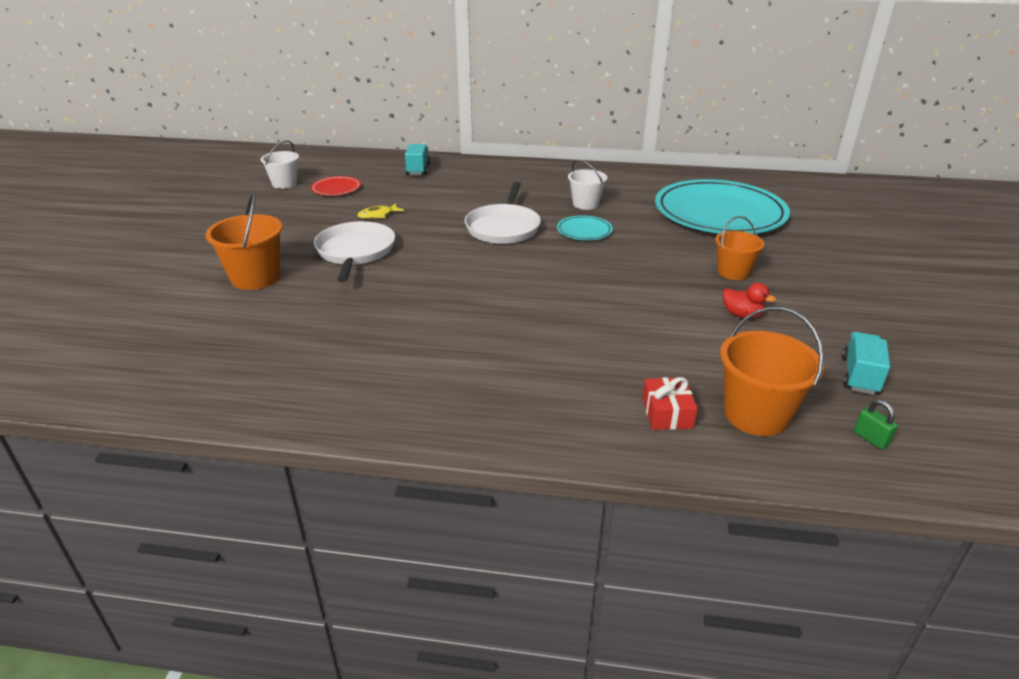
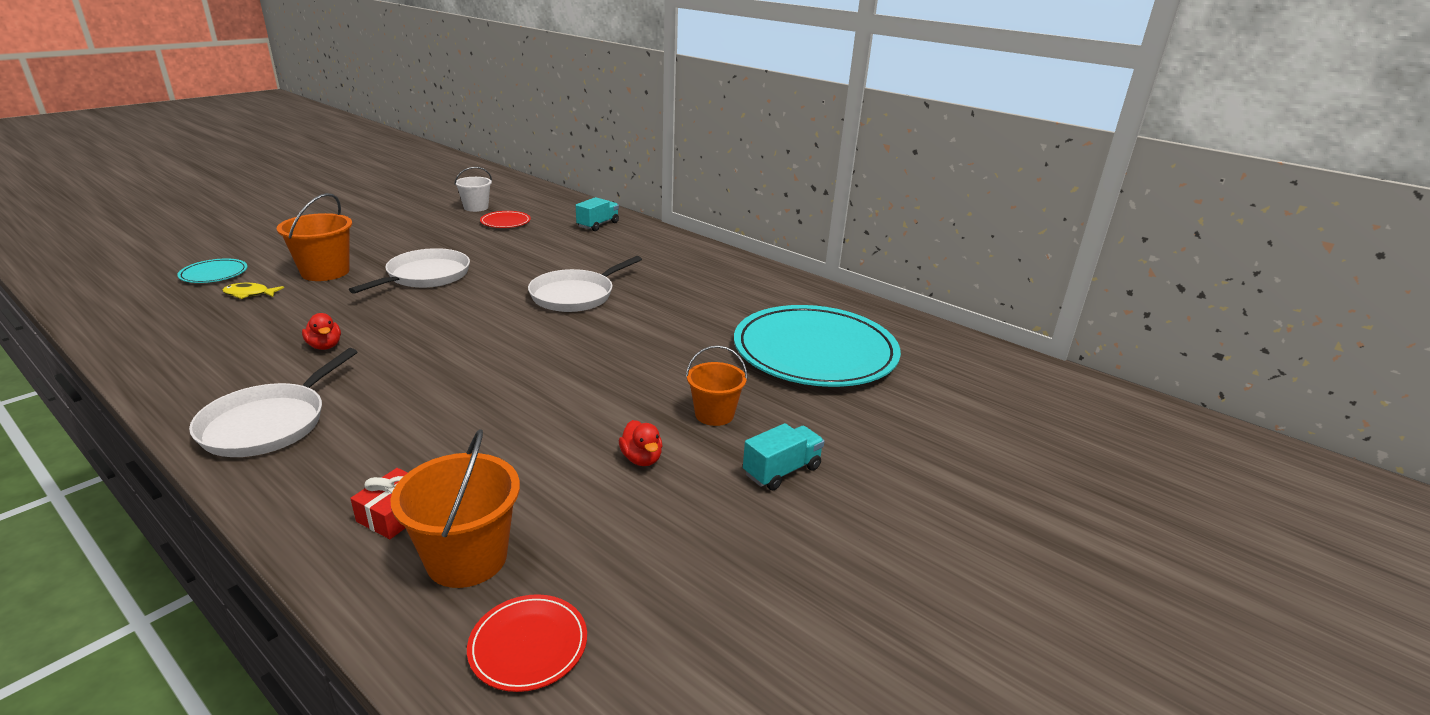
camera: 30 degrees right, 5 degrees down
yellow fish [357,203,404,219] -> yellow fish moved to [222,283,284,299]
turquoise plate [557,215,613,240] -> turquoise plate moved to [177,258,248,283]
white bucket [568,160,607,210] -> none
turquoise truck [842,332,890,395] -> turquoise truck moved to [743,423,825,490]
green padlock [854,400,898,450] -> red plate [467,594,587,692]
none -> white pan [189,348,357,457]
none -> red duck [302,313,341,350]

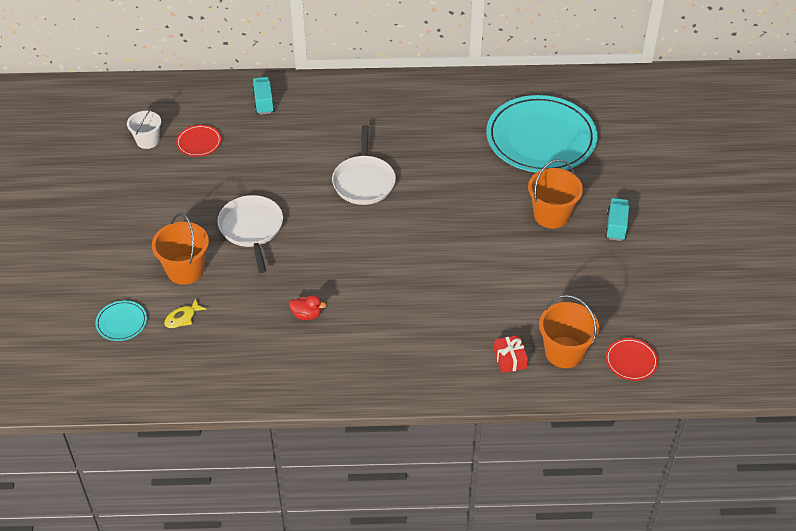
camera: 40 degrees left, 20 degrees up
white pan [189,348,357,457] -> none
red duck [619,420,663,466] -> none
orange bucket [686,345,748,426] -> orange bucket [528,159,583,229], size x1.51

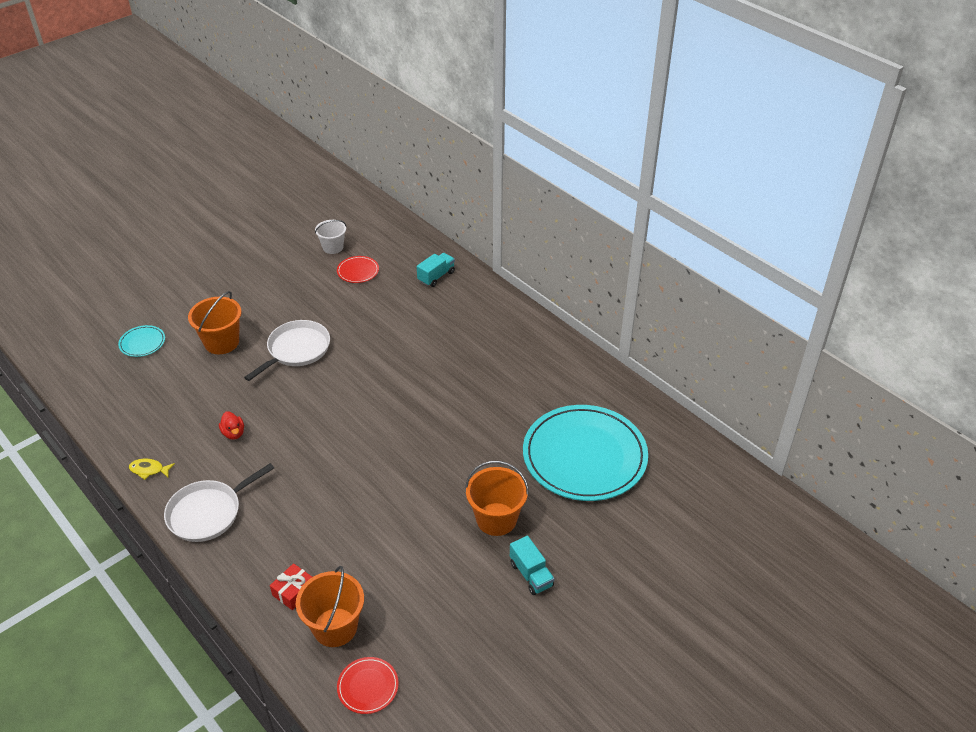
camera: 50 degrees right, 5 degrees down
yellow fish [164,298,207,328] -> yellow fish moved to [129,459,175,480]
white pan [332,125,396,205] -> white pan moved to [164,463,274,542]
turquoise truck [605,198,629,241] -> turquoise truck turned 90 degrees clockwise [510,536,554,595]

